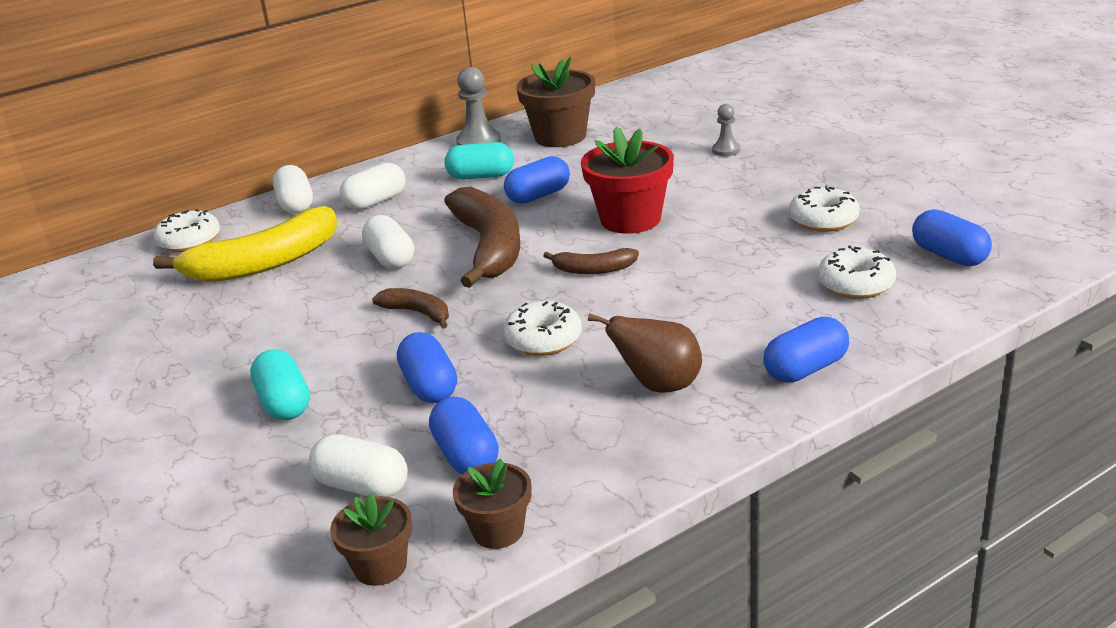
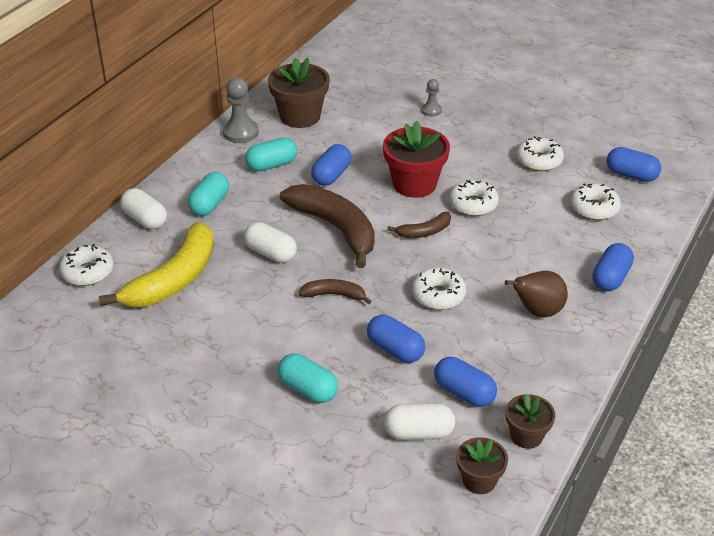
camera: 30 degrees left, 10 degrees up
white capsule [340,163,406,210] -> turquoise capsule [188,172,229,216]
none -> white donut [449,180,499,216]

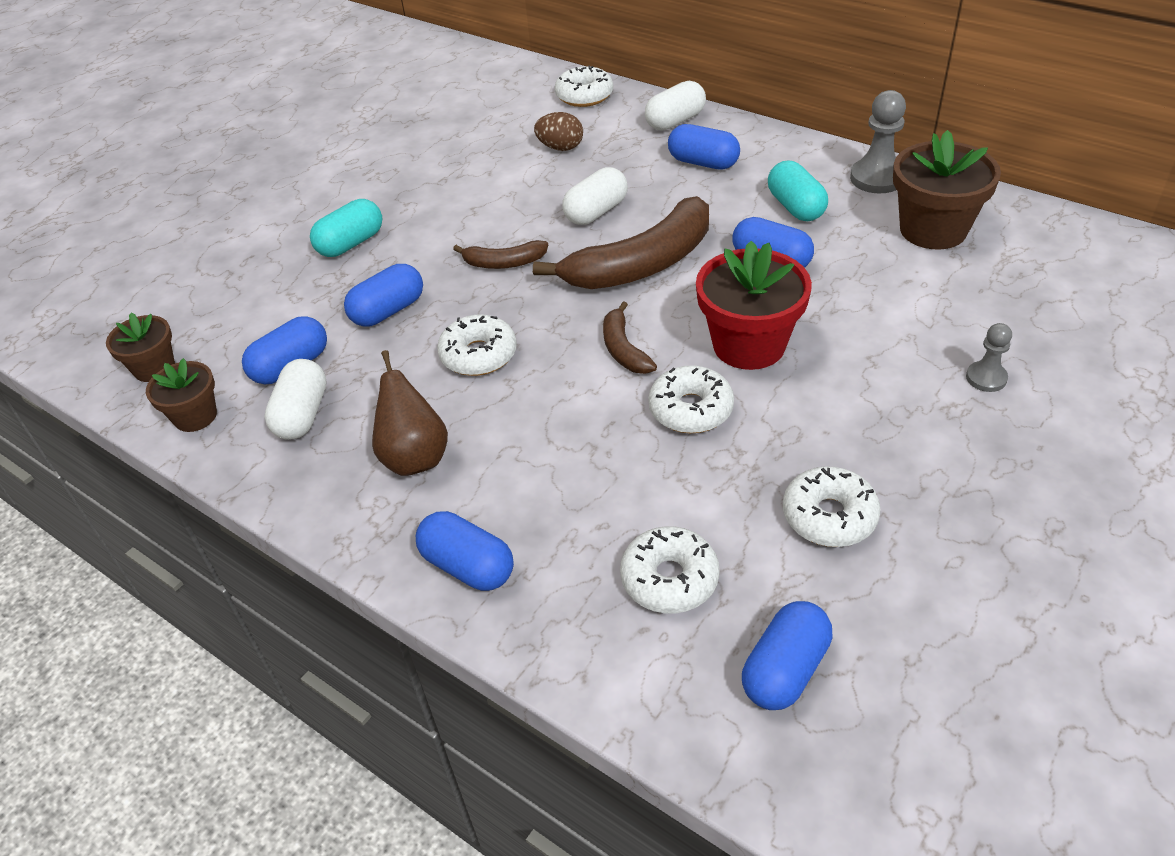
camera: 100 degrees right, 5 degrees up
yellow banana [99,222,214,307] -> brown egg [534,112,583,151]
turquoise capsule [188,172,229,216] -> blue capsule [668,124,740,170]
brown banana [299,279,372,304] -> brown banana turned 75 degrees clockwise [453,240,548,269]
white capsule [384,403,455,440] -> white capsule moved to [264,359,327,440]

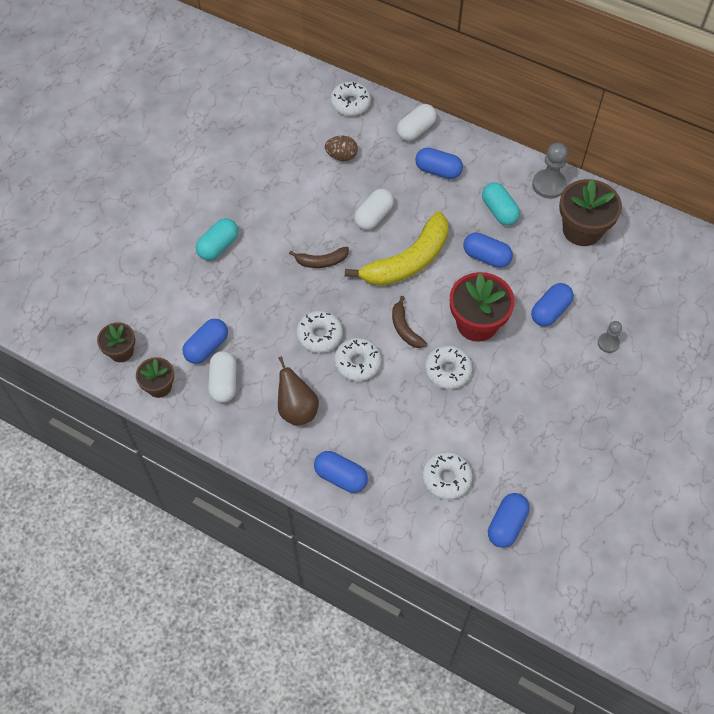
camera: 10 degrees left, 15 degrees up
blue capsule [344,264,423,327] -> blue capsule moved to [531,283,574,326]
brown banana [533,196,709,289] -> yellow banana [345,211,449,286]
white donut [783,466,881,547] -> white donut moved to [334,338,381,381]

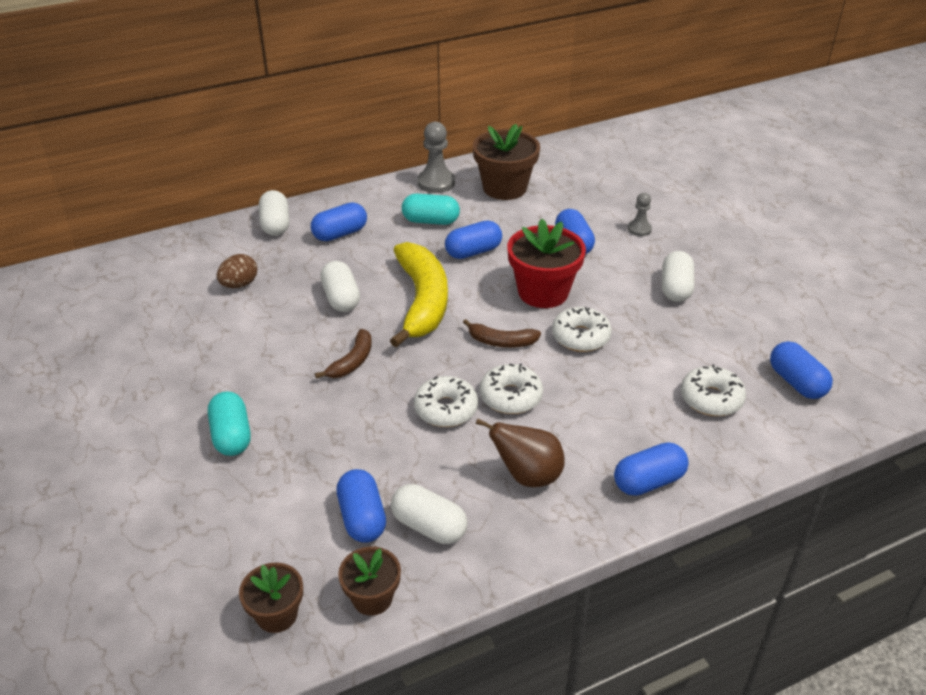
camera: 55 degrees left, 20 degrees down
white donut [330,82,371,116] -> none
none -> white capsule [662,251,694,302]

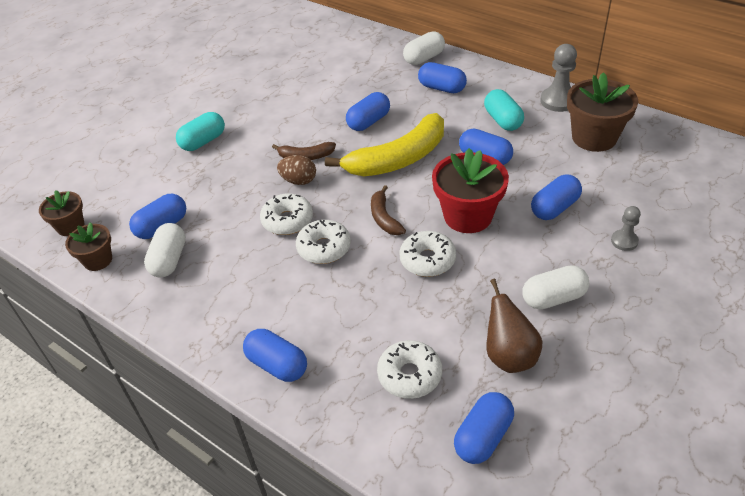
camera: 65 degrees right, 5 degrees up
brown egg [217,254,257,288] -> brown egg moved to [277,155,316,185]
white capsule [320,261,360,312] -> blue capsule [346,92,390,131]
brown pear [476,418,565,487] -> brown pear moved to [487,279,542,373]

